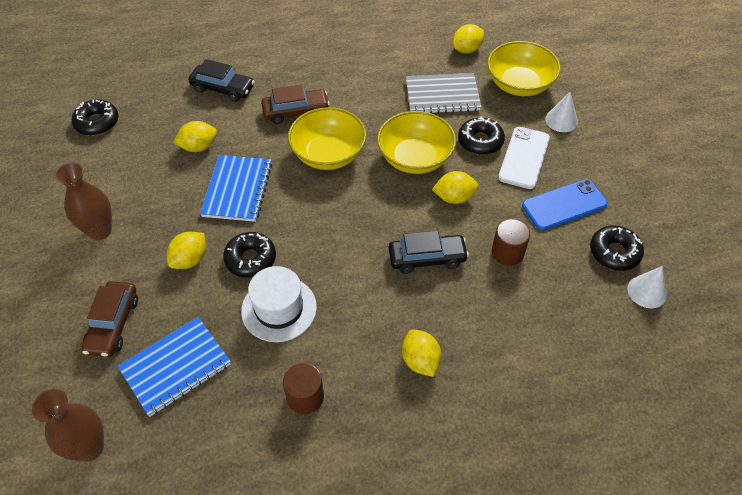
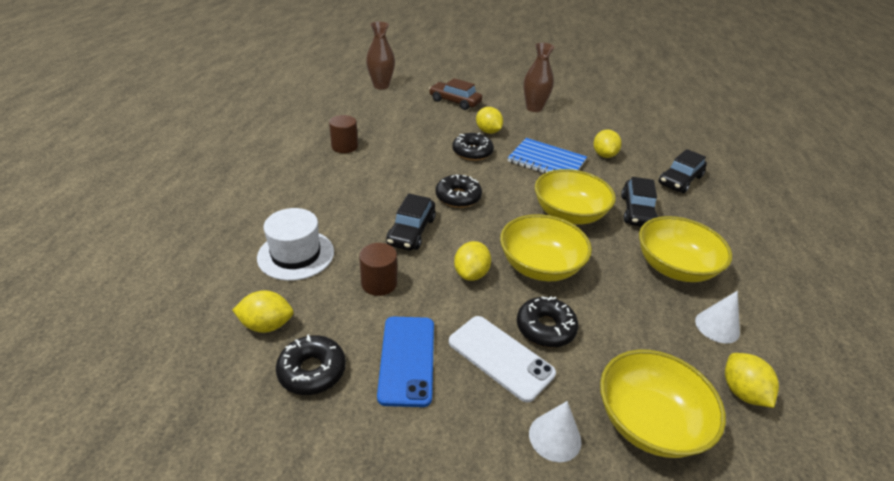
camera: 110 degrees right, 15 degrees down
black donut [72,100,119,136] -> black donut moved to [435,174,482,208]
blue notebook [118,317,231,417] -> none
white hat [241,266,317,342] -> white hat moved to [257,208,334,281]
brown car [261,85,330,124] -> black car [621,177,658,227]
yellow lemon [402,330,441,377] -> yellow lemon moved to [232,290,294,333]
grey notebook [406,73,481,113] -> none
white cone [627,266,667,308] -> white cone moved to [695,291,740,344]
none -> yellow bowl [639,216,732,282]

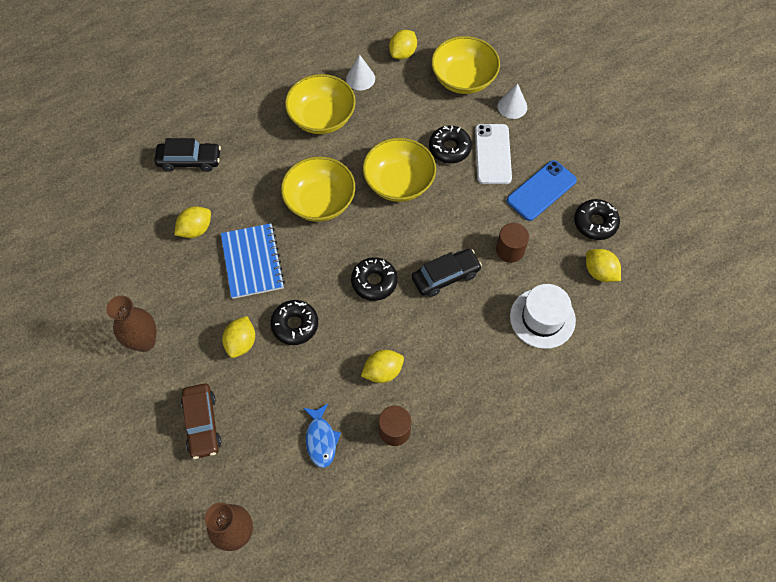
camera: 130 degrees left, 25 degrees up
yellow lemon [454,241,491,281] -> yellow lemon moved to [361,350,404,383]
black car [621,177,658,227] -> none
none -> blue fish [303,404,341,468]

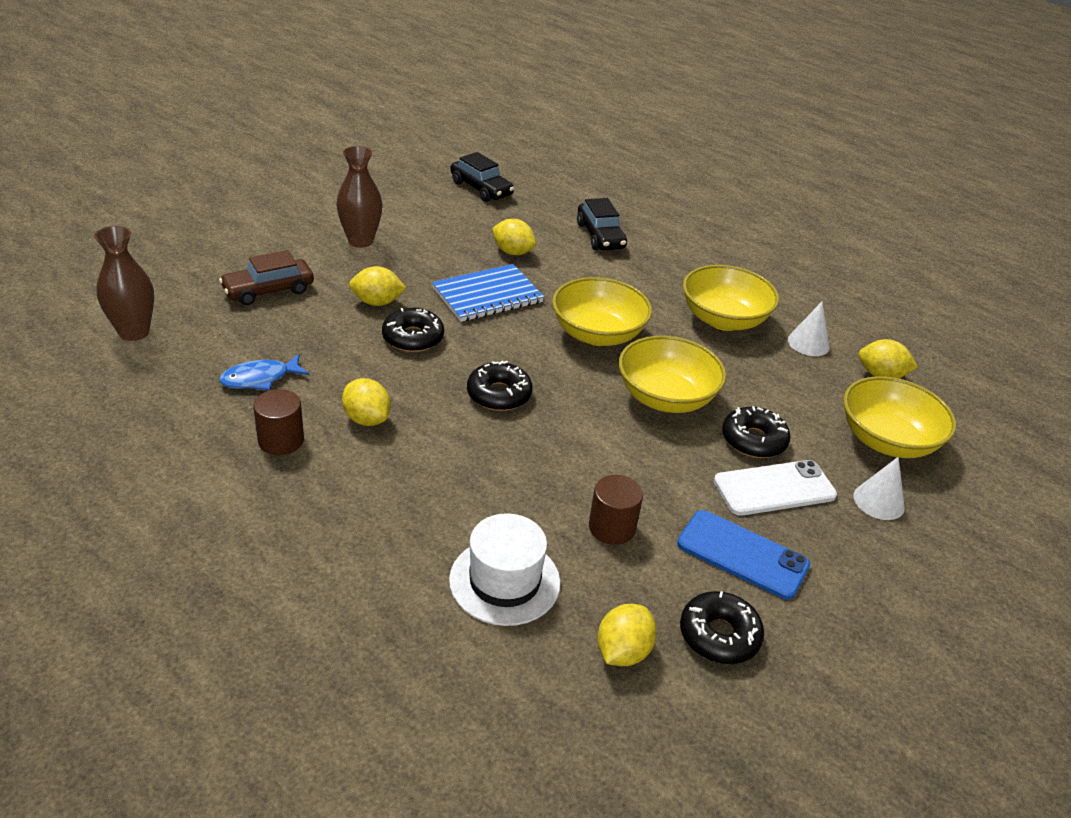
camera: 70 degrees right, 25 degrees down
black car [412,249,482,297] -> black car moved to [450,152,515,202]

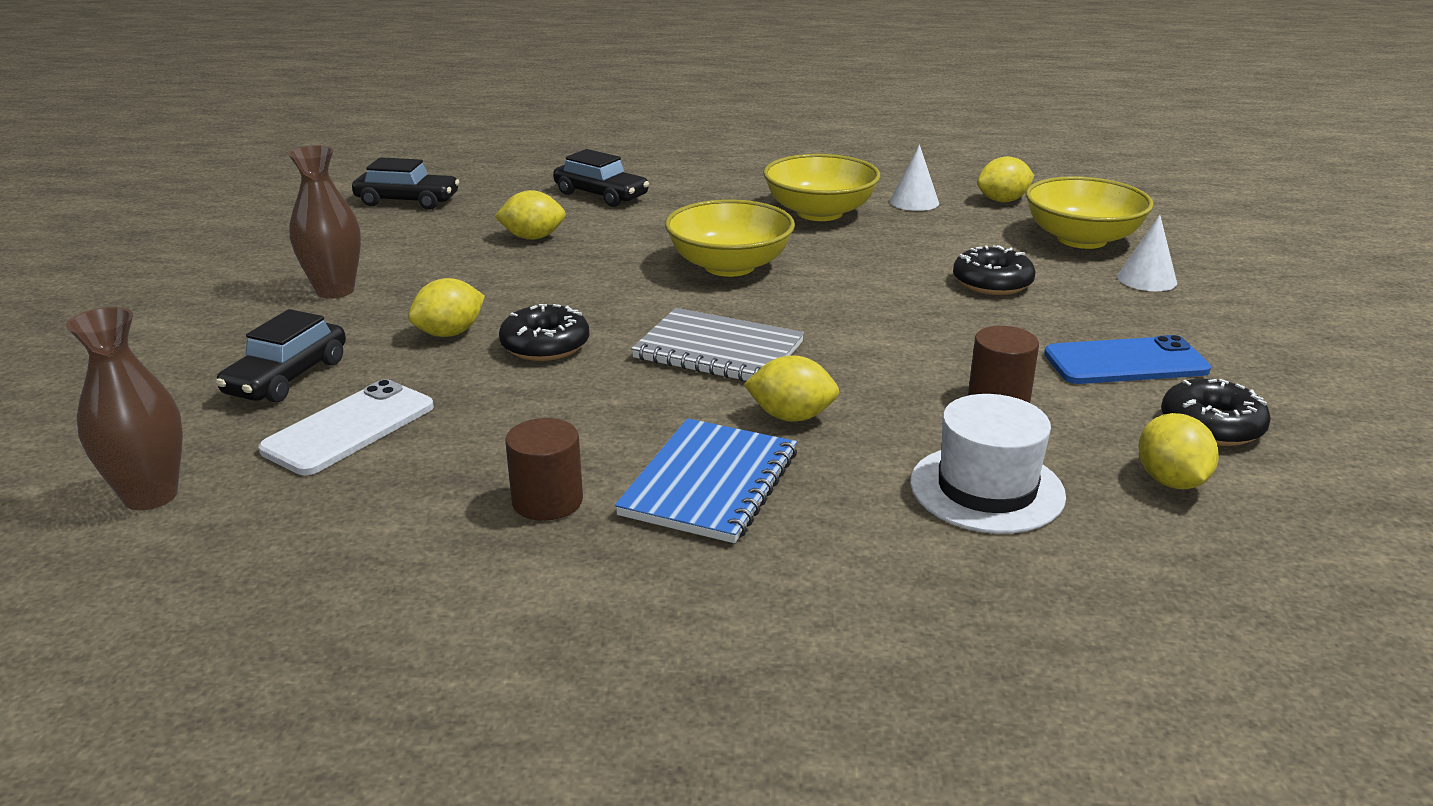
camera: 35 degrees left, 10 degrees down
brown car [219,250,314,305] -> black car [216,309,346,403]
blue fish [219,354,309,390] -> none
yellow lemon [342,378,391,426] -> yellow lemon moved to [744,355,839,422]
blue notebook [432,264,544,322] -> blue notebook moved to [615,418,797,543]
black donut [467,360,533,411] -> grey notebook [631,308,804,381]
yellow bowl [619,336,726,413] -> none
white phone [714,460,837,516] -> white phone moved to [258,379,434,475]

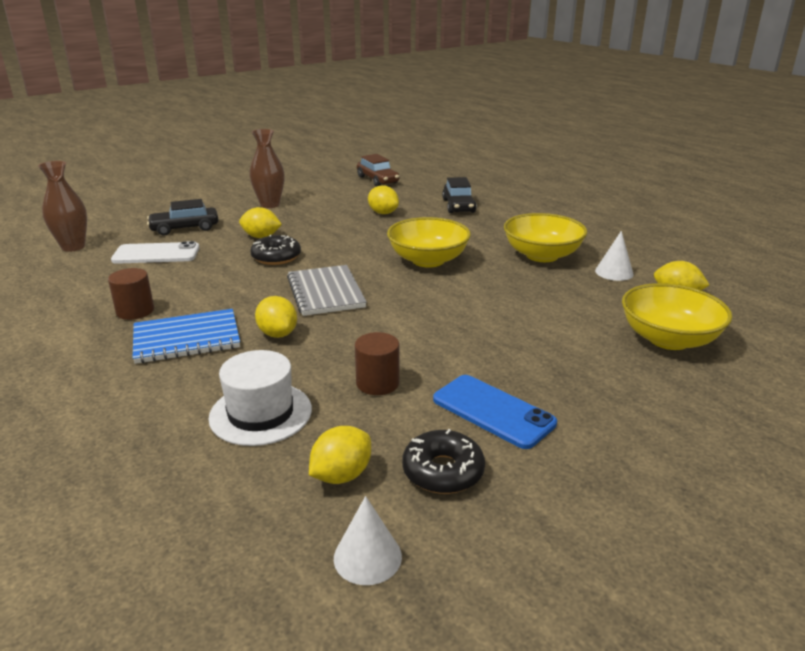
camera: 50 degrees right, 0 degrees up
black car [352,157,460,210] -> brown car [357,154,399,186]
black donut [953,245,1035,295] -> none
white cone [1117,215,1177,291] -> white cone moved to [334,496,402,585]

